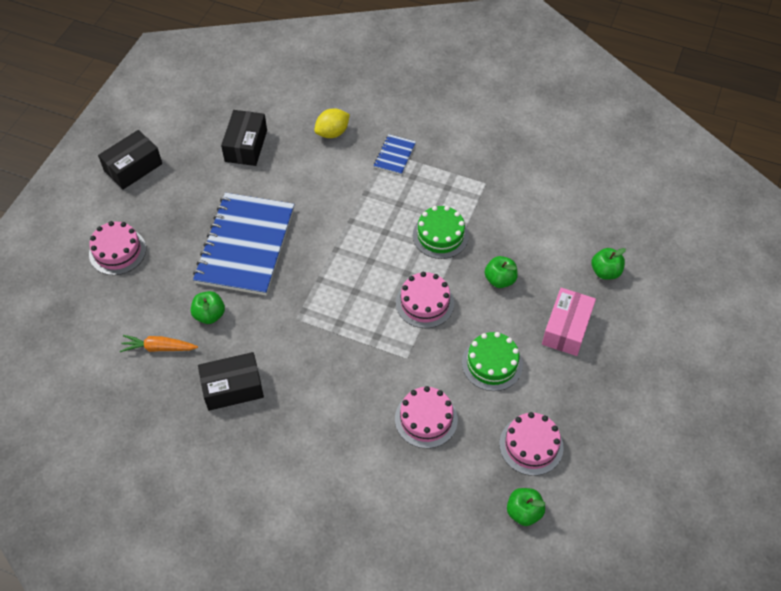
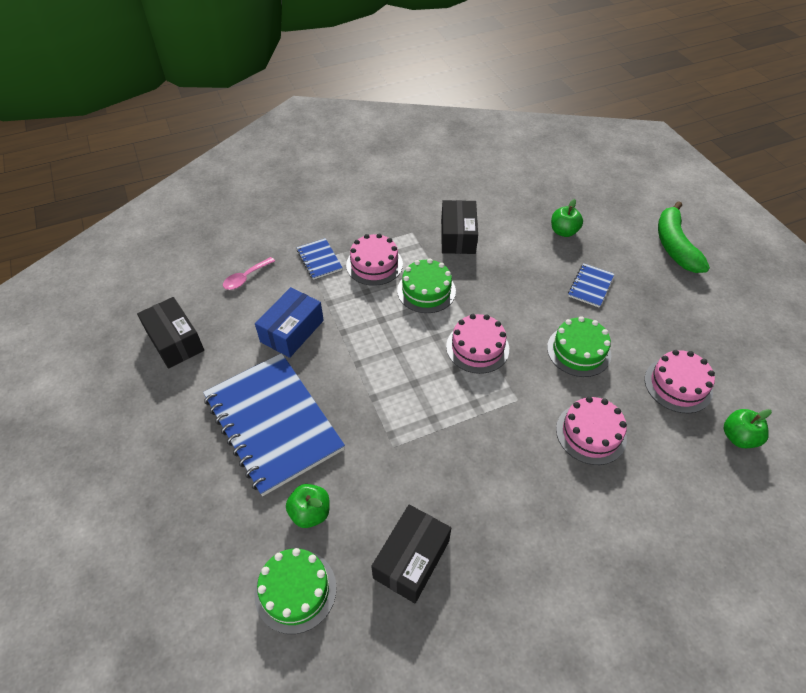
camera: 45 degrees left, 5 degrees down
pink cake [89,221,146,275] -> pink cake moved to [346,233,403,286]
black box [98,130,162,190] -> black box moved to [441,200,478,254]
orange carrot [120,335,198,352] -> green cake [255,548,337,634]
yellow lemon [314,108,350,138] -> pink spoon [223,257,275,290]
green apple [485,256,518,288] -> none
pink box [542,288,596,356] -> blue notebook [568,263,614,308]
none -> blue box [255,287,324,358]
none -> green banana [658,201,710,273]

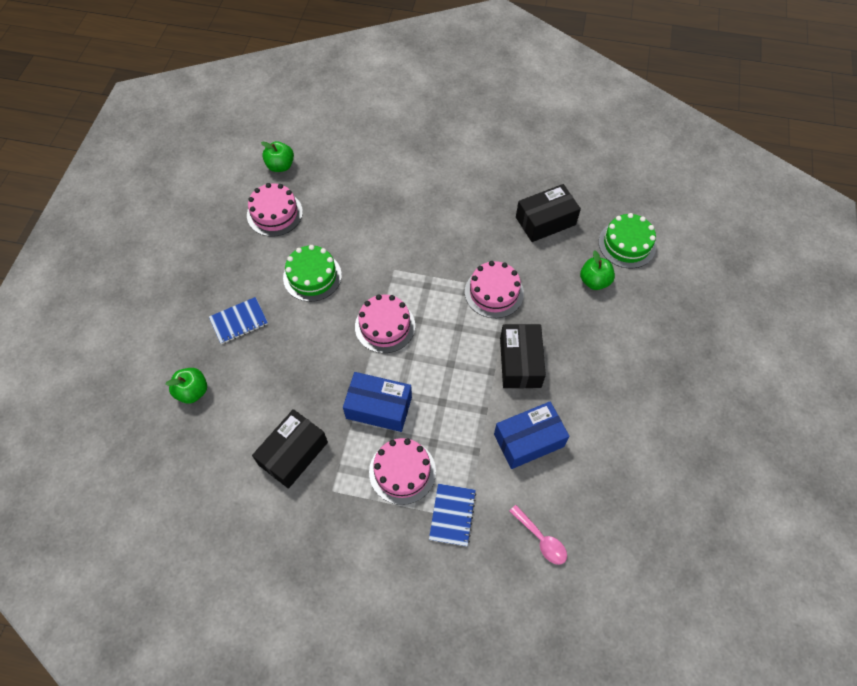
camera: 145 degrees left, 10 degrees up
black box [137,297,204,369] -> black box moved to [500,324,546,388]
blue notebook [203,353,345,496] -> none
pink spoon [223,257,275,290] -> pink spoon turned 60 degrees clockwise [509,505,567,565]
green cake [397,259,456,313] -> blue box [343,372,412,432]
pink cake [556,396,627,465] -> pink cake moved to [465,261,524,318]
green banana [658,201,710,273] -> none

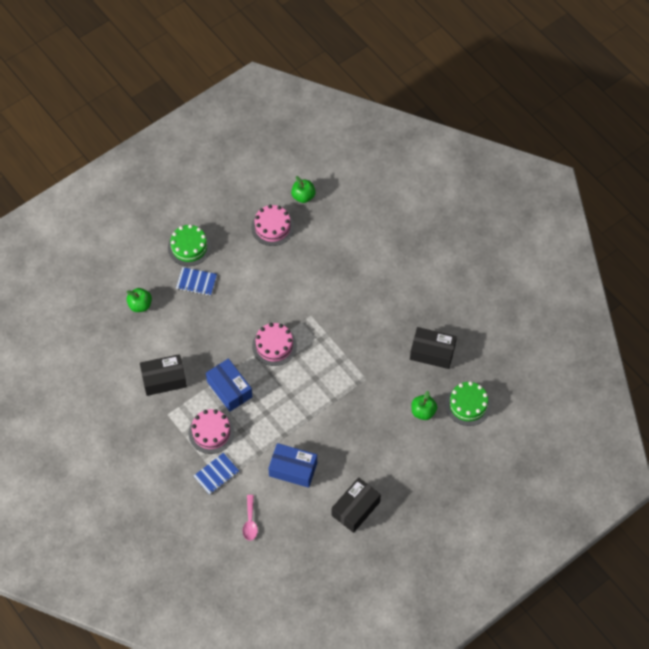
camera: 40 degrees right, 0 degrees up
green cake [283,245,342,302] -> green cake moved to [168,224,211,266]
pink cake [465,261,524,318] -> none
black box [500,324,546,388] -> black box moved to [332,477,381,533]

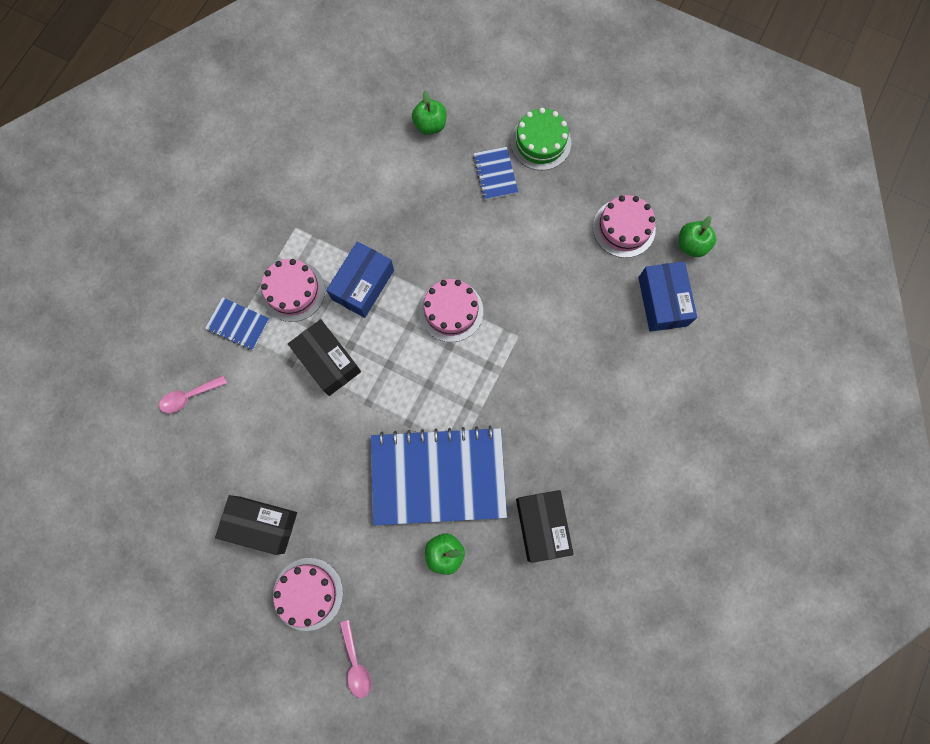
camera: 65 degrees right, 15 degrees up
black box [140,354,187,396] -> black box moved to [288,319,361,396]
blue box [268,443,317,488] -> blue box moved to [638,261,697,332]
green cake [445,382,491,426] -> none
none -> pink cake [273,558,343,631]
none -> pink spoon [340,620,371,698]
none -> blue notebook [371,426,507,525]

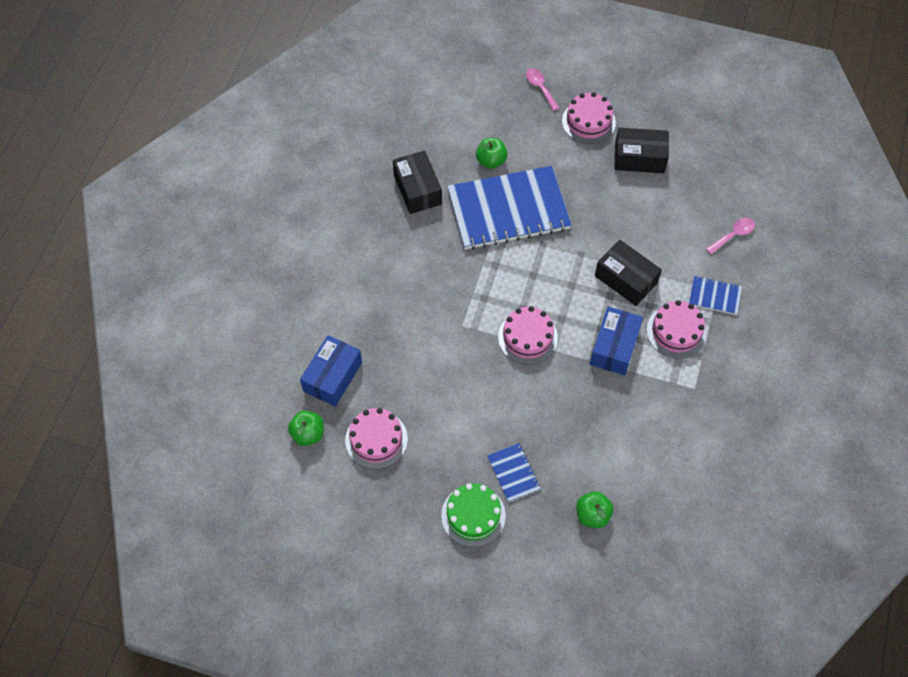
camera: 170 degrees right, 15 degrees down
blue box [638,261,697,332] -> blue box turned 45 degrees clockwise [300,335,362,407]

